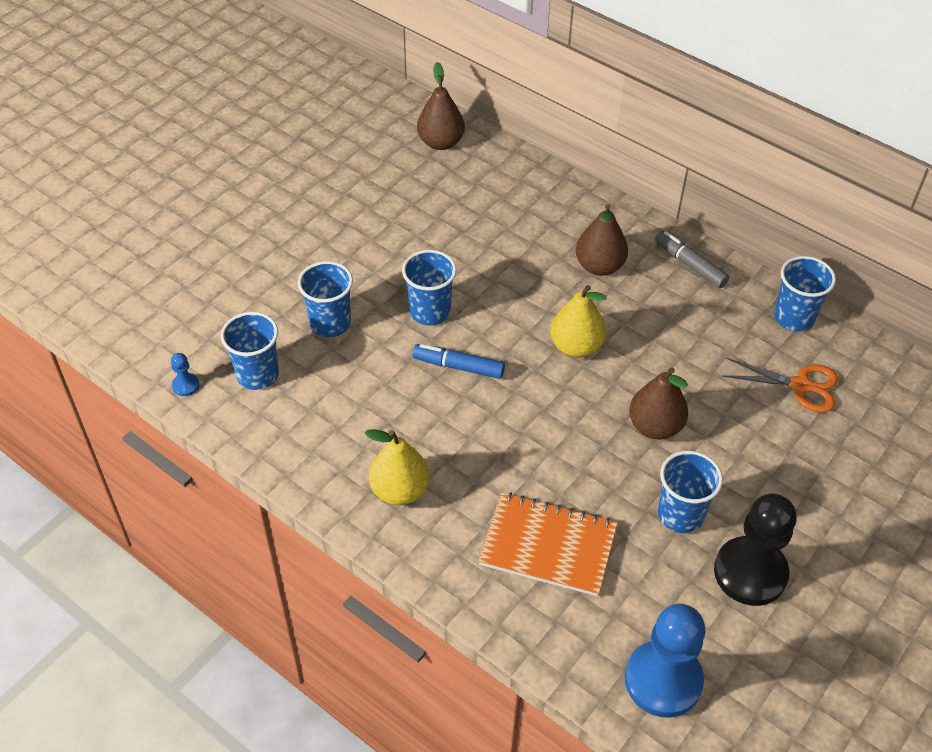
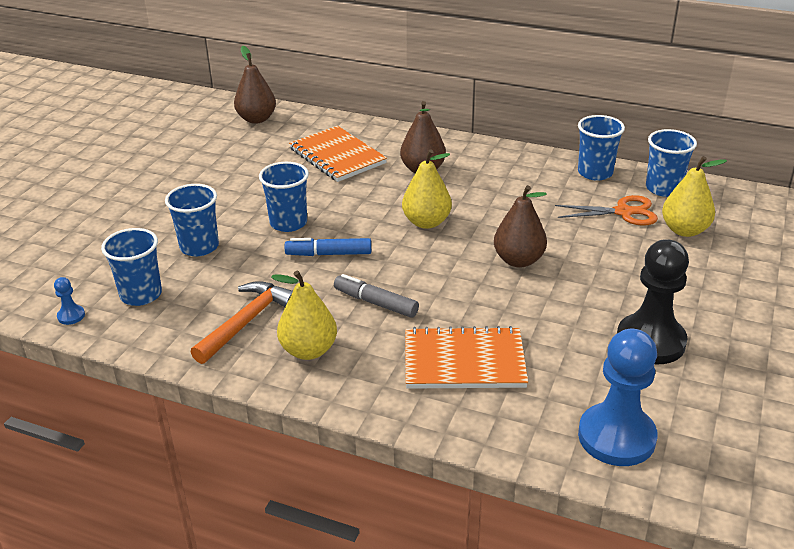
camera: 15 degrees left, 15 degrees down
grey marker [655,231,729,288] -> grey marker moved to [334,274,419,318]
blue cup [658,451,723,533] -> blue cup moved to [646,129,697,197]
none -> orange hammer [191,281,293,364]
none -> orange notebook [289,126,387,182]
none -> yellow pear [662,156,727,237]

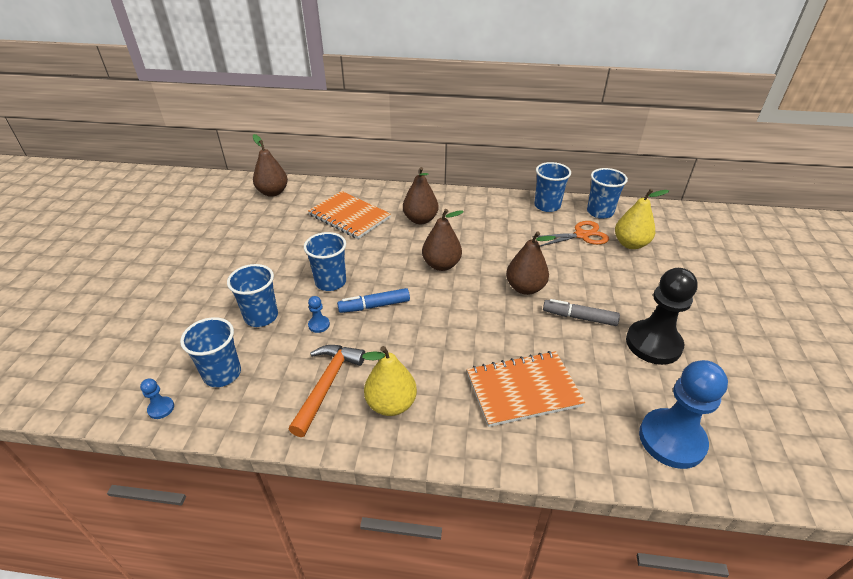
camera: 15 degrees left, 5 degrees up
grey marker [334,274,419,318] -> grey marker moved to [543,299,620,326]
yellow pear [402,149,452,229] -> brown pear [422,209,464,271]
none -> blue pawn [308,296,330,333]

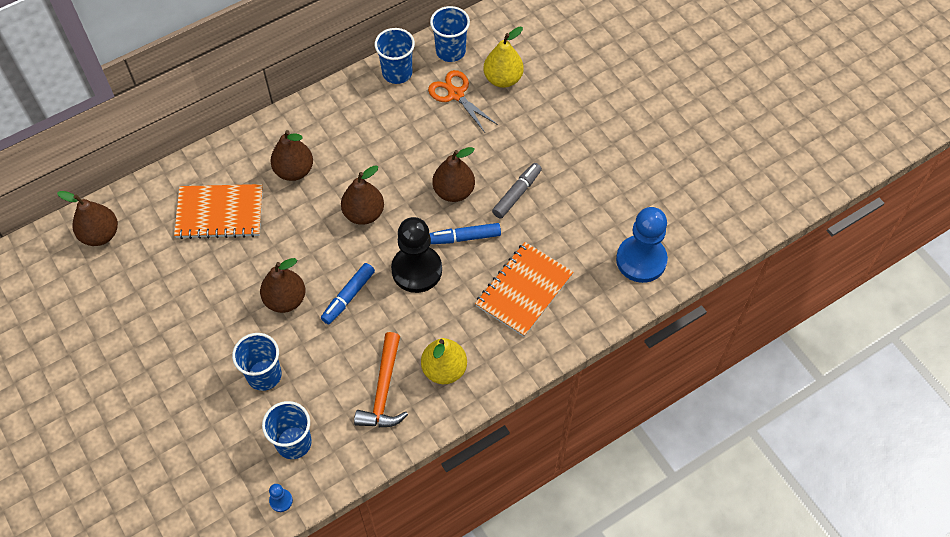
camera: 40 degrees left, 20 degrees up
orange hammer [289,345,365,437] -> orange hammer turned 150 degrees counterclockwise [354,332,408,427]
blue cup [304,232,346,291] -> brown pear [260,258,305,313]
blue pawn [308,296,330,333] -> none
orange scissors [532,221,609,246] -> orange scissors turned 75 degrees counterclockwise [428,70,498,132]
grey marker [543,299,620,326] -> grey marker turned 150 degrees clockwise [492,163,542,219]
black pawn [626,268,698,365] -> black pawn moved to [391,217,442,293]
none -> blue marker [429,223,501,244]

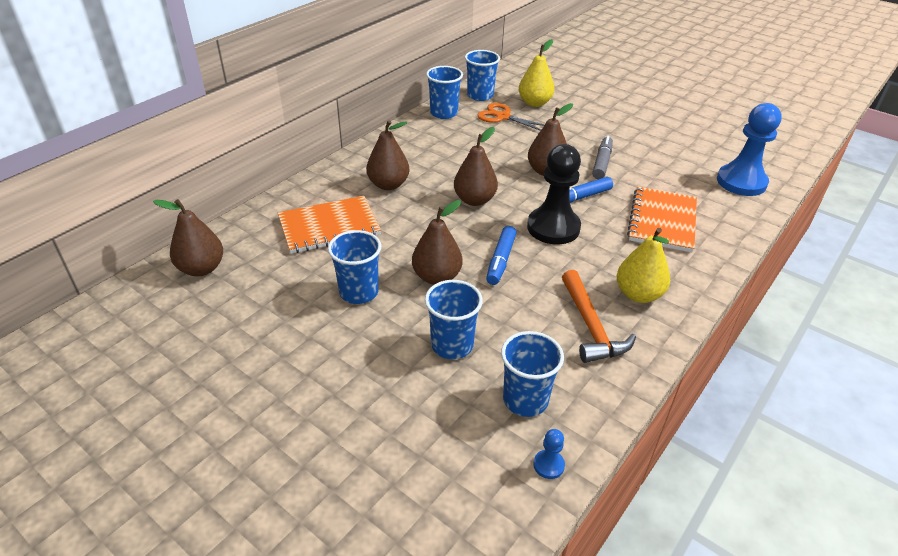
camera: 20 degrees left, 20 degrees down
none -> blue cup [328,230,381,304]

